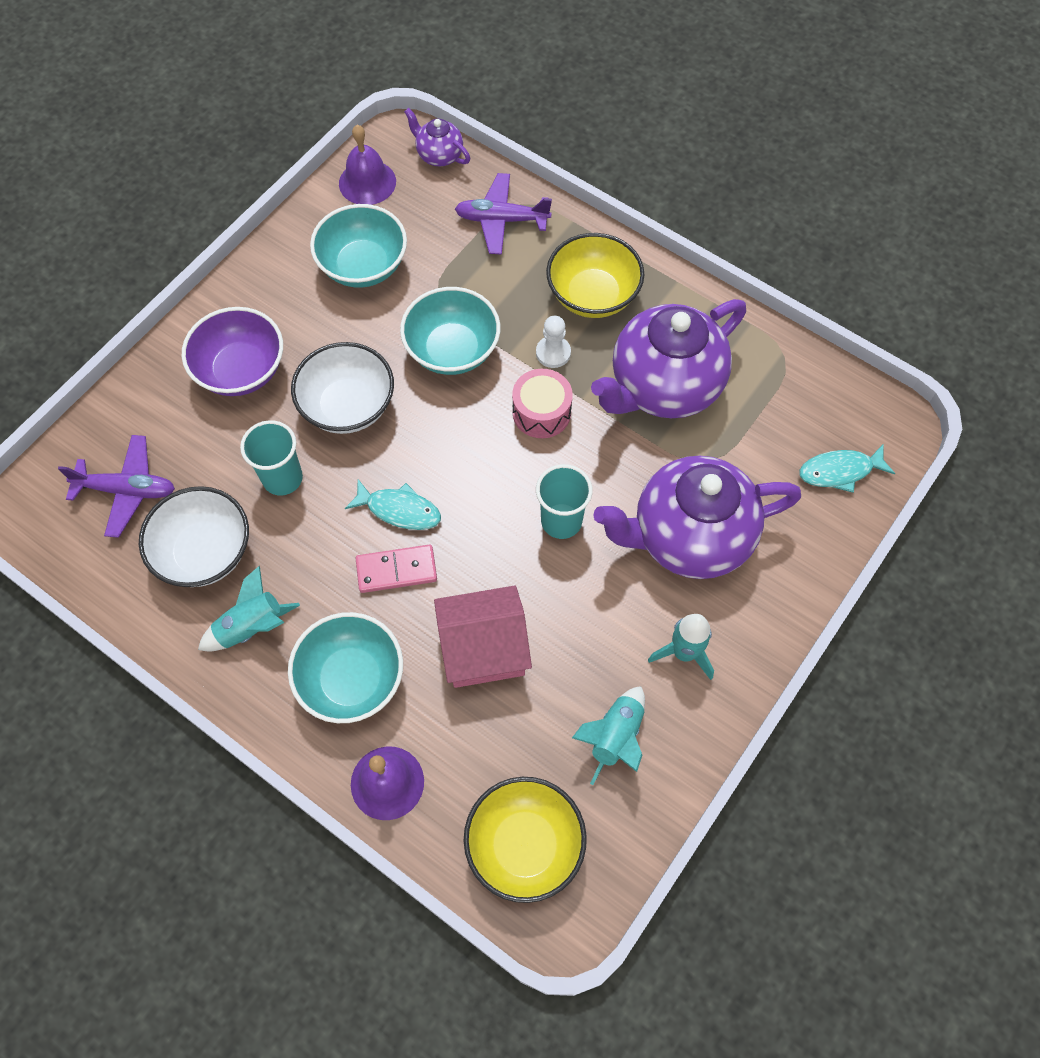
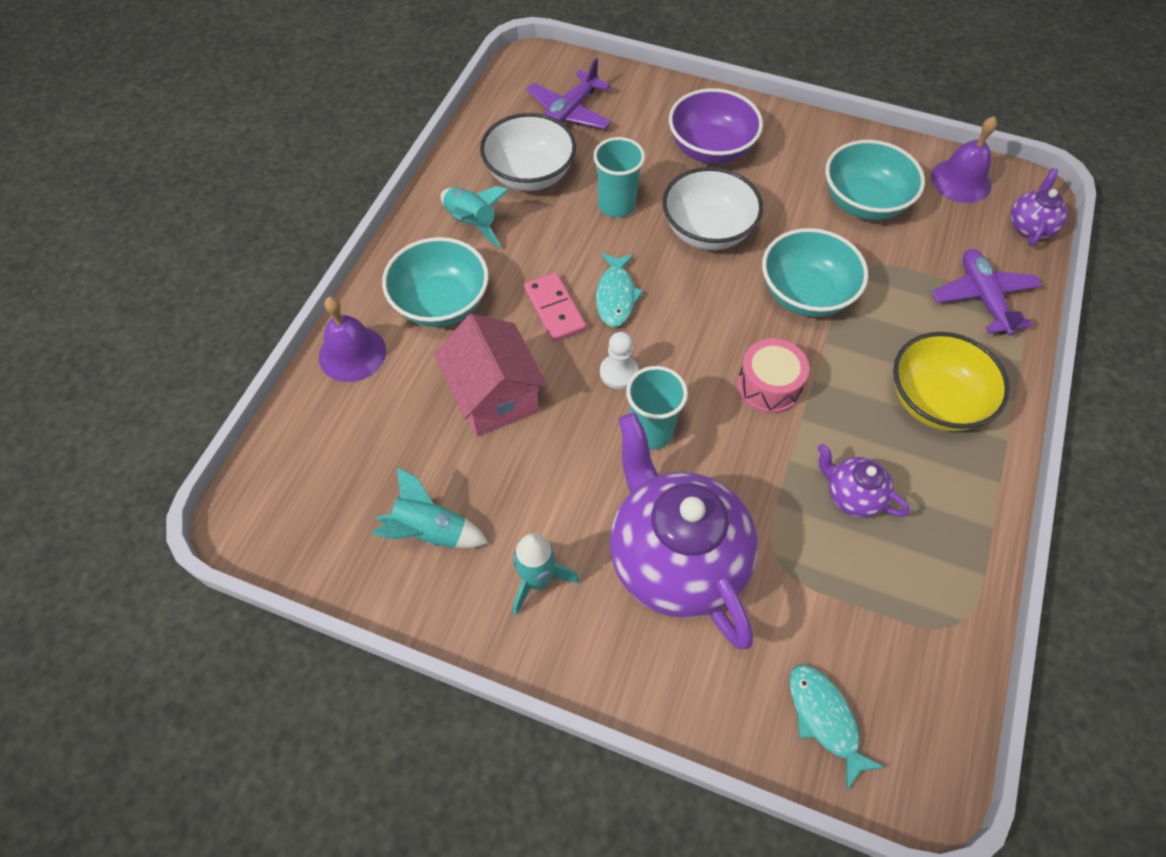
camera: 75 degrees right, 5 degrees down
purple plane [58,435,175,538] -> purple plane turned 45 degrees clockwise [526,58,612,129]
yellow bowl [464,777,587,903] -> none
white pawn [536,316,571,368] -> white pawn moved to [600,332,638,389]
purple teapot [591,299,746,418] -> purple teapot [818,444,910,518], size x0.46

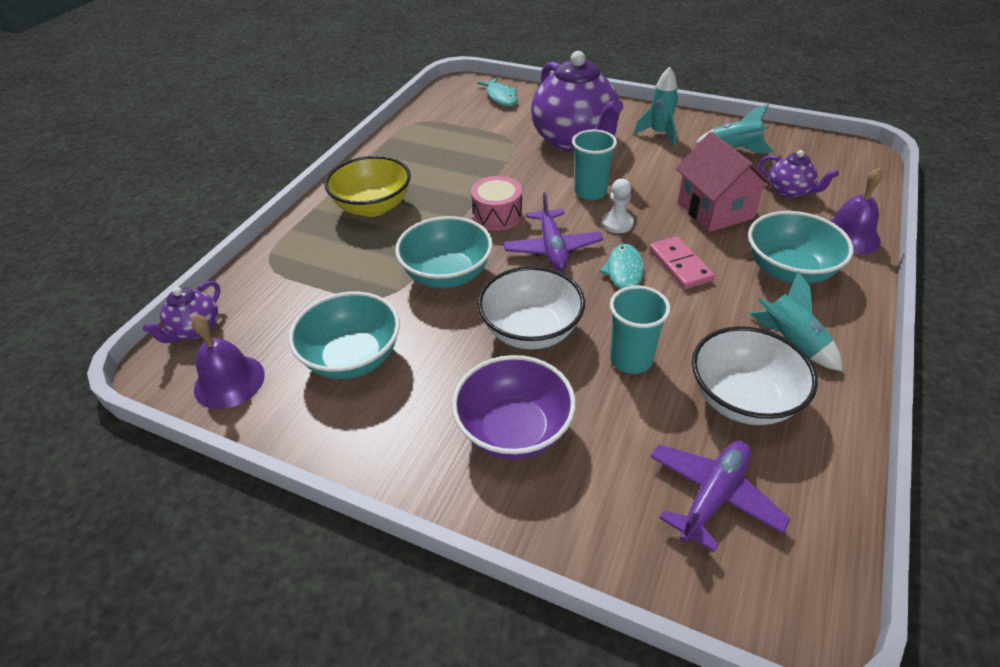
camera: 175 degrees left, 15 degrees down
purple teapot [818,444,910,518] -> purple teapot moved to [759,150,839,198]
purple plane [932,249,1042,336] -> purple plane moved to [503,192,603,270]

